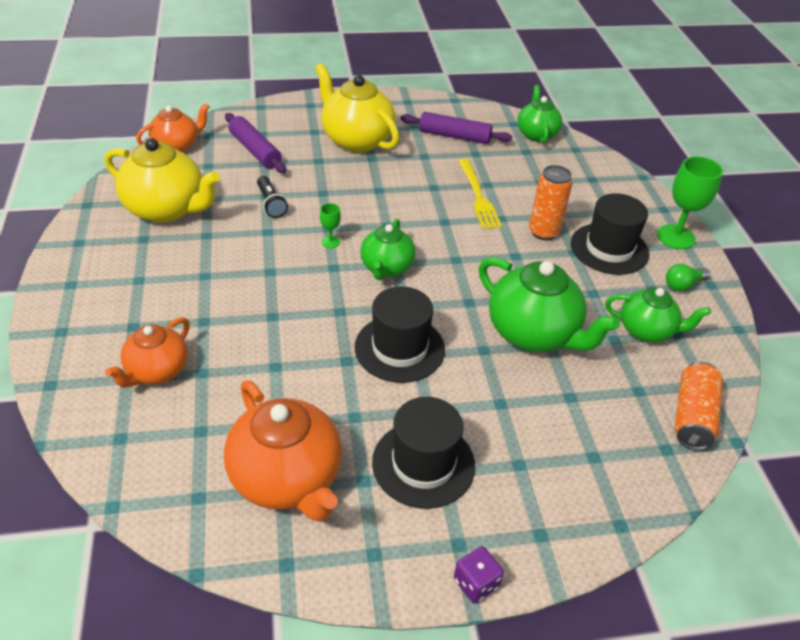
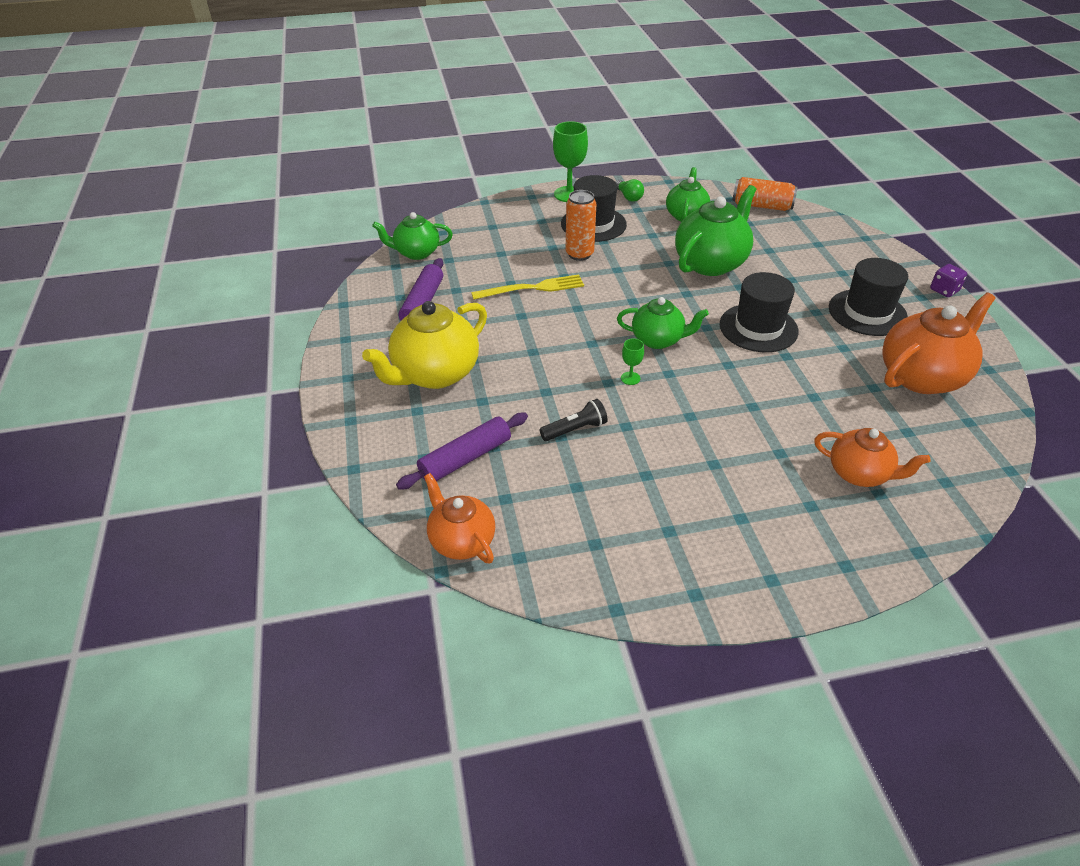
camera: 90 degrees left, 0 degrees up
yellow teapot [105,138,220,223] -> none

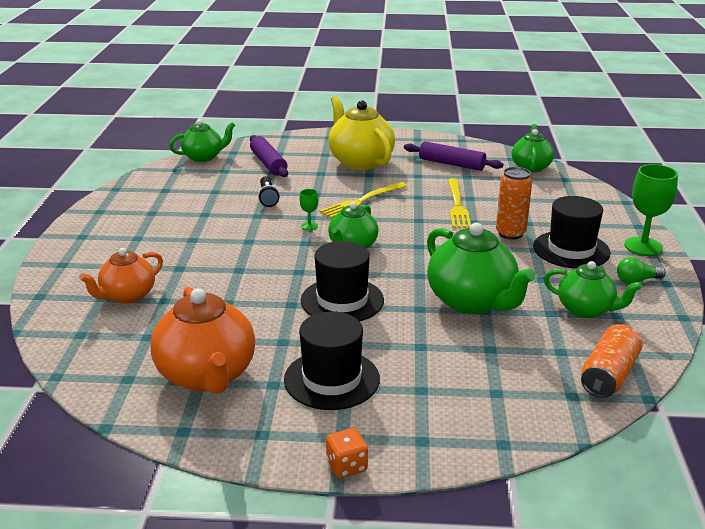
camera: 105 degrees right, 15 degrees down
orange teapot [424,473,495,563] -> green teapot [169,120,235,162]
purple dice [930,264,967,297] -> orange dice [326,428,368,478]
none -> yellow fork [319,182,407,218]

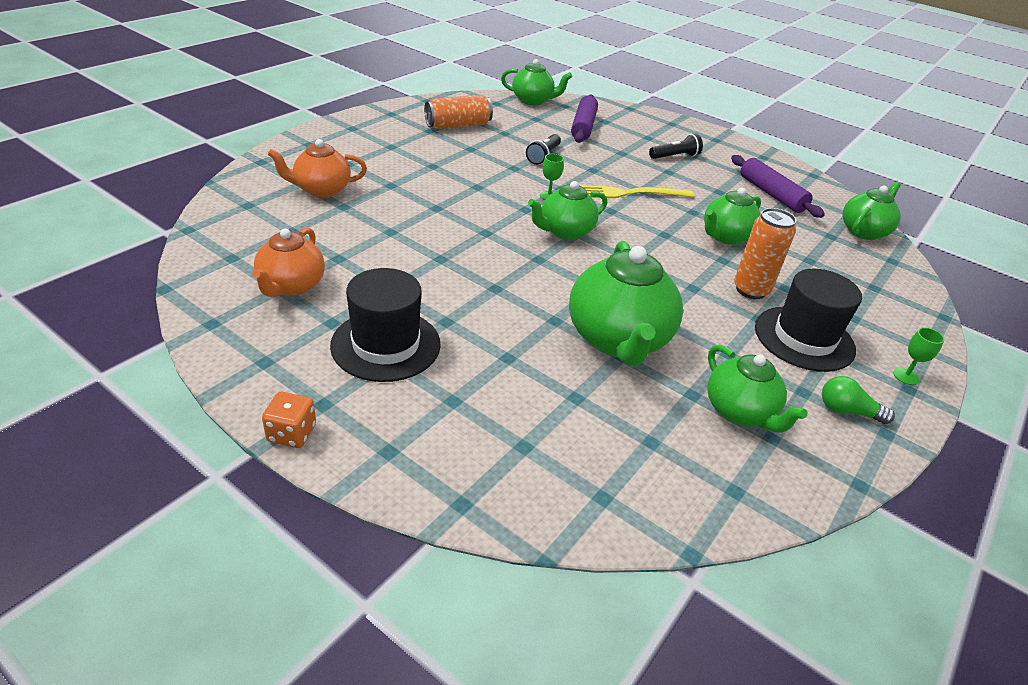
camera: 30 degrees right, 10 degrees up
orange teapot [150,287,255,394] -> orange teapot [252,228,325,297], size x0.62
black hat [301,241,384,321] -> none
yellow teapot [328,96,395,170] -> black flashlight [649,134,703,159]
yellow fork [448,178,471,228] -> green teapot [704,188,761,245]
orange can [581,324,643,398] -> orange can moved to [424,95,493,129]
green goblet [624,164,678,256] -> green goblet [893,327,944,385], size x0.48

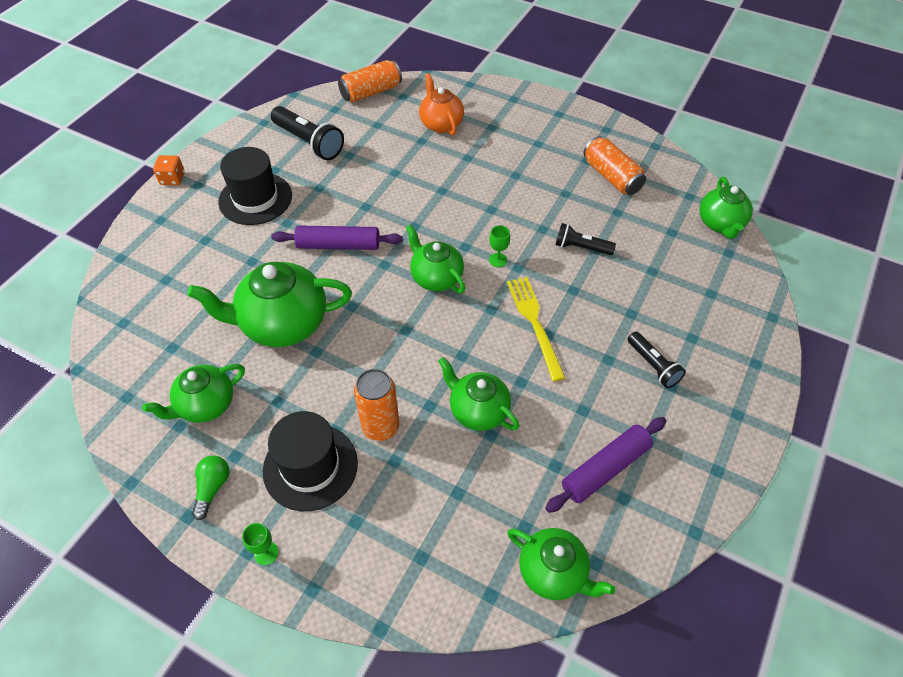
camera: 85 degrees right, 15 degrees up
orange teapot [252,228,325,297] -> black flashlight [271,106,344,160]
purple rolling pin [571,95,598,143] -> purple rolling pin moved to [271,225,403,250]
none -> orange can [338,60,402,102]

